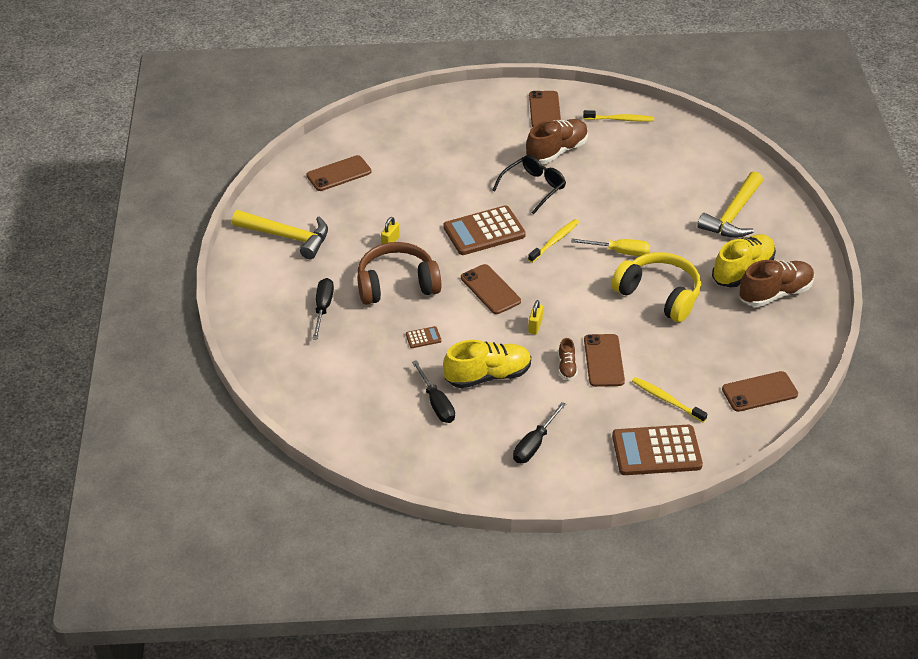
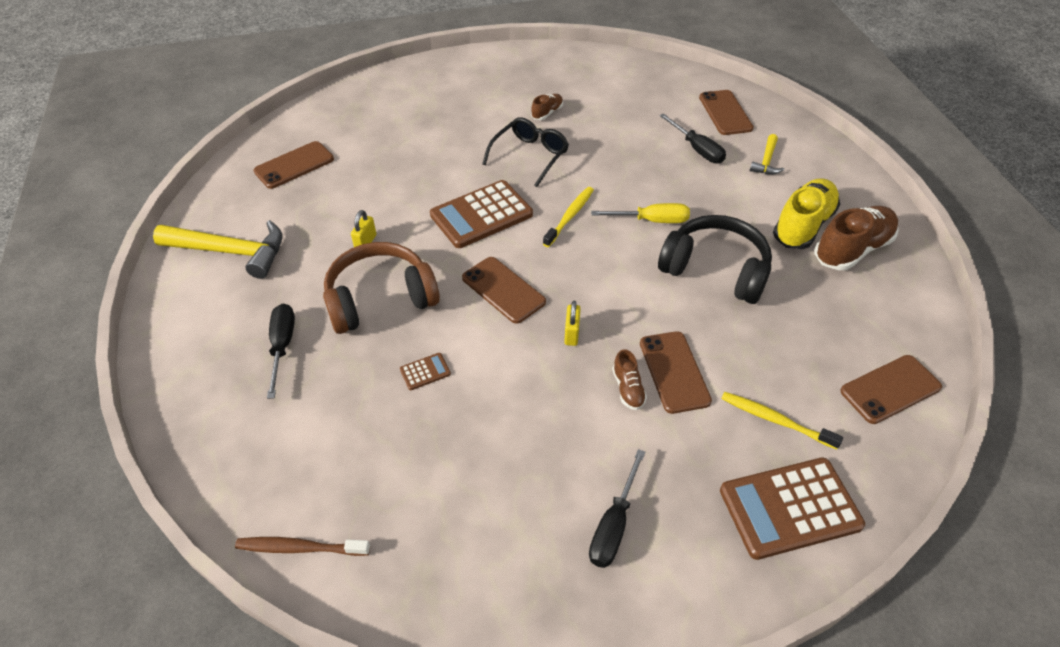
camera: 10 degrees left, 5 degrees up
black screwdriver [412,360,455,423] -> black screwdriver moved to [660,113,726,164]
yellow shoe [443,340,531,388] -> none
brown shoe [526,119,588,164] -> brown shoe [531,94,563,120], size x0.49
brown phone [529,91,561,127] -> brown phone moved to [699,90,754,135]
yellow toothbrush [583,110,654,122] -> none
yellow headphones [611,252,701,322] -> black headphones [658,215,772,304]
yellow hammer [697,171,763,238] -> yellow hammer [749,134,784,175], size x0.52
none -> brown toothbrush [235,537,370,556]

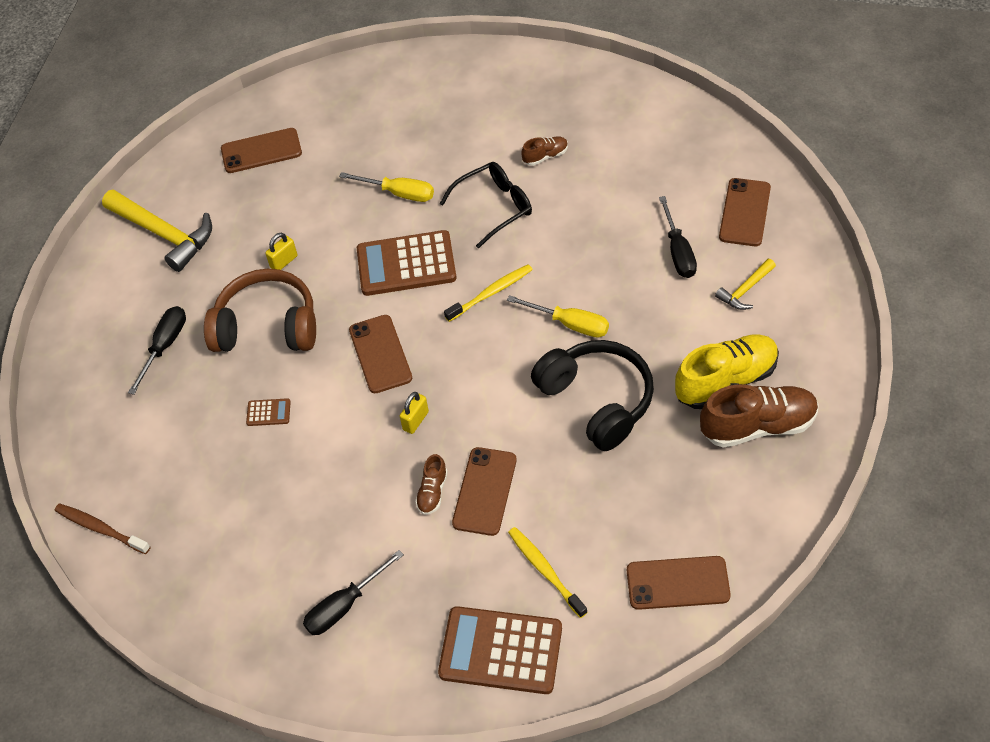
camera: 30 degrees right, 5 degrees up
none -> yellow screwdriver [339,172,434,202]

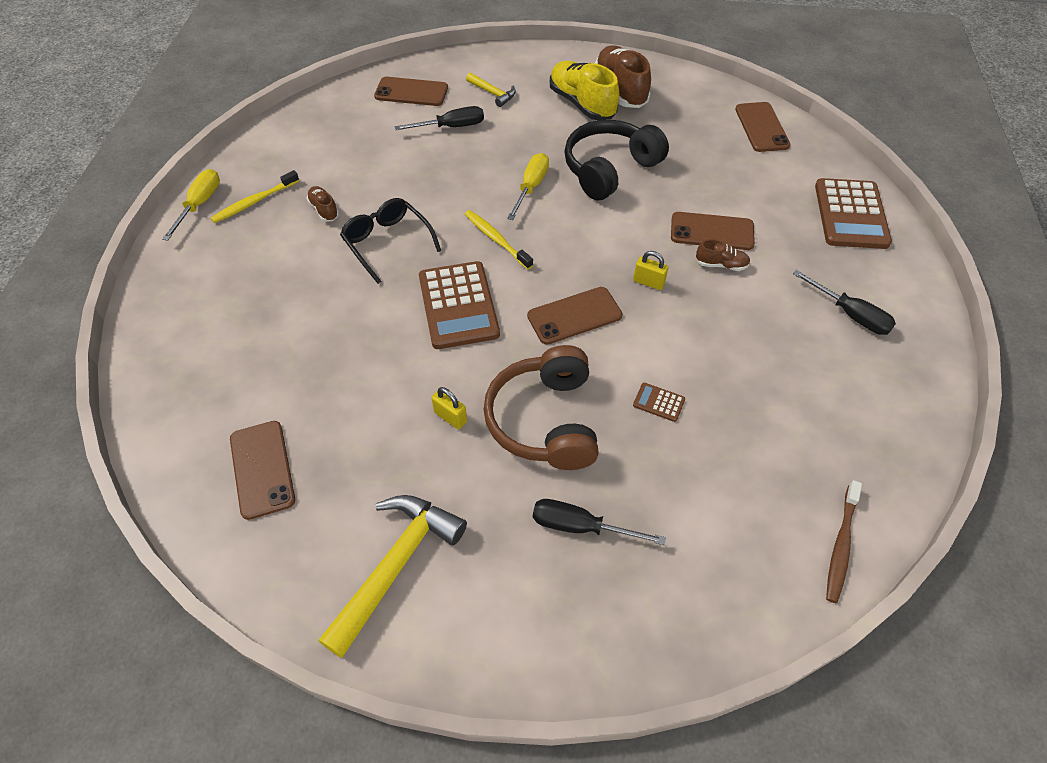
camera: 100 degrees left, 0 degrees up
brown calculator [246,398,291,426] -> brown calculator turned 60 degrees counterclockwise [633,383,685,422]
yellow screwdriver [339,172,434,202] -> yellow screwdriver moved to [162,169,220,241]
yellow toothbrush [508,527,587,618] -> yellow toothbrush moved to [211,170,299,223]

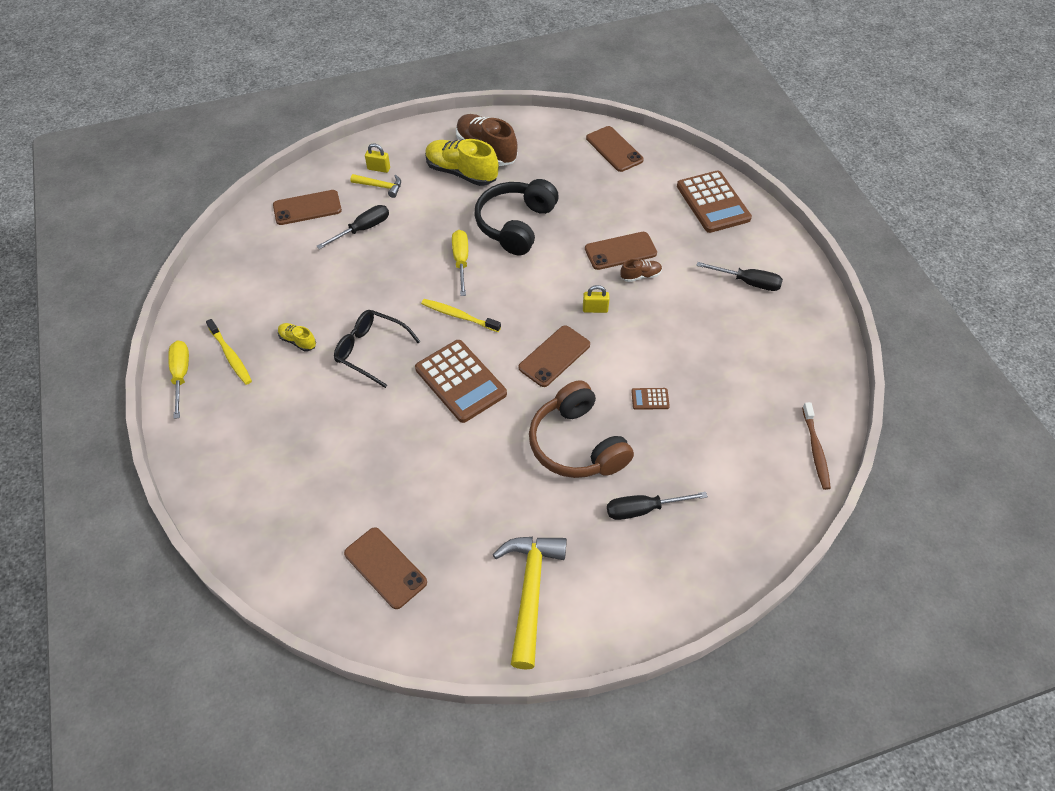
camera: 25 degrees left, 0 degrees up
yellow toothbrush [211,170,299,223] -> yellow toothbrush turned 60 degrees counterclockwise [206,319,252,385]
brown shoe [306,186,339,222] -> yellow shoe [278,323,316,351]
yellow padlock [432,387,467,429] -> yellow padlock moved to [365,144,390,173]

